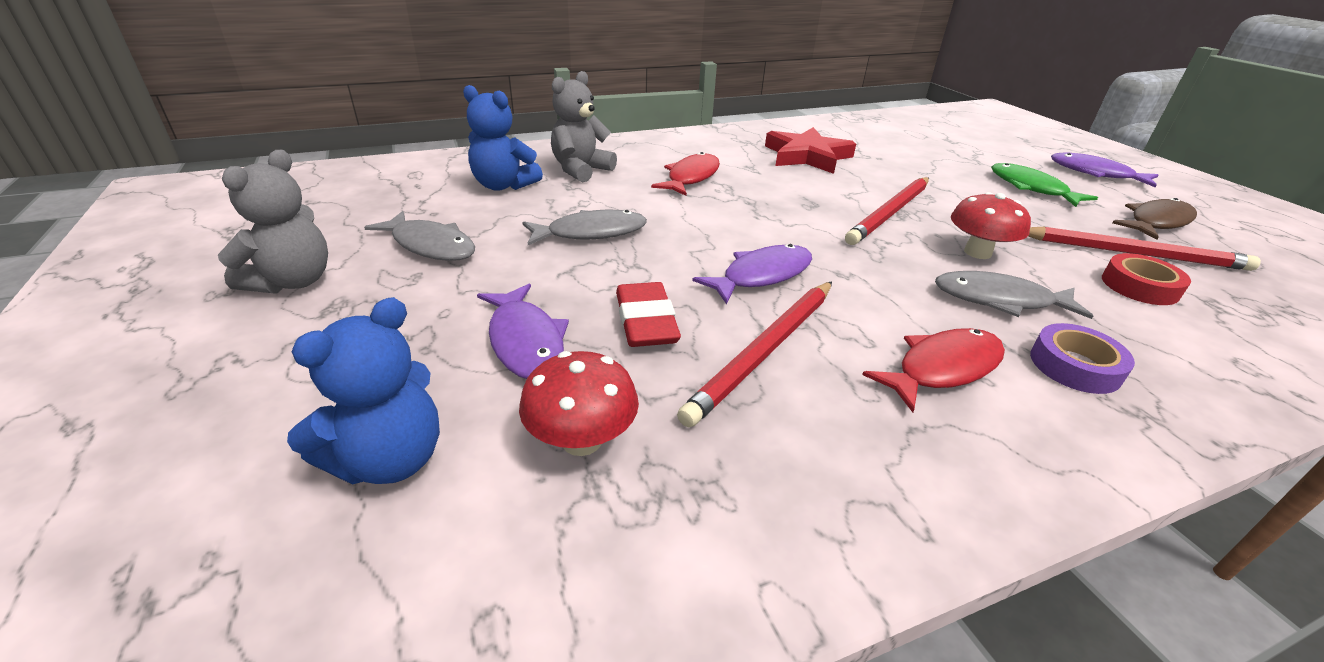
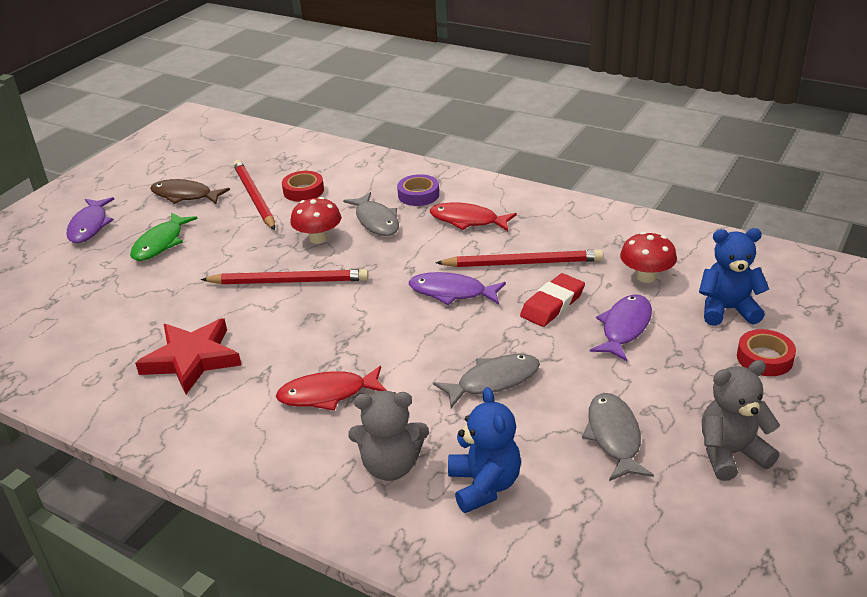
camera: 125 degrees left, 0 degrees up
grey fish [522,210,647,245] -> grey fish turned 120 degrees clockwise [433,354,540,408]
none -> red tape [737,329,796,376]

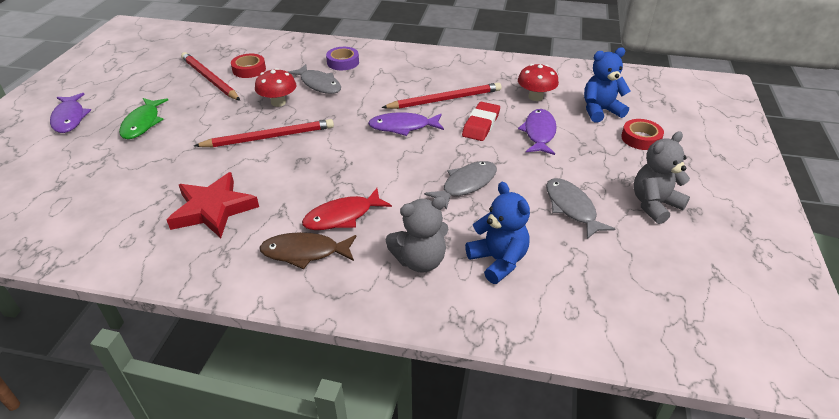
camera: 20 degrees left, 5 degrees up
brown fish [150,179,230,204] -> brown fish moved to [259,232,356,269]
red fish [430,202,517,231] -> none

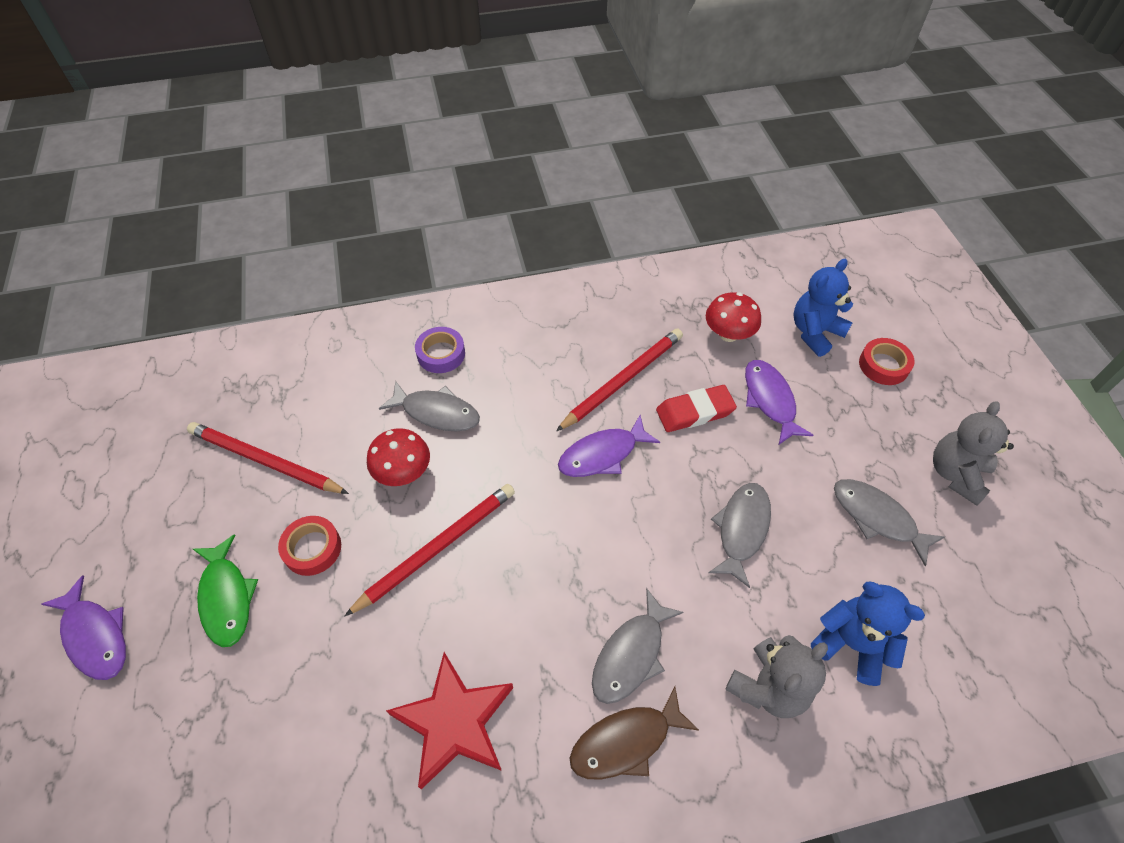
camera: 25 degrees left, 15 degrees up
red tape [231,54,266,78] -> red tape moved to [278,516,341,576]
red fish [302,188,392,230] -> grey fish [592,588,684,704]
red eraser [462,102,500,141] -> red eraser turned 75 degrees clockwise [656,385,737,432]

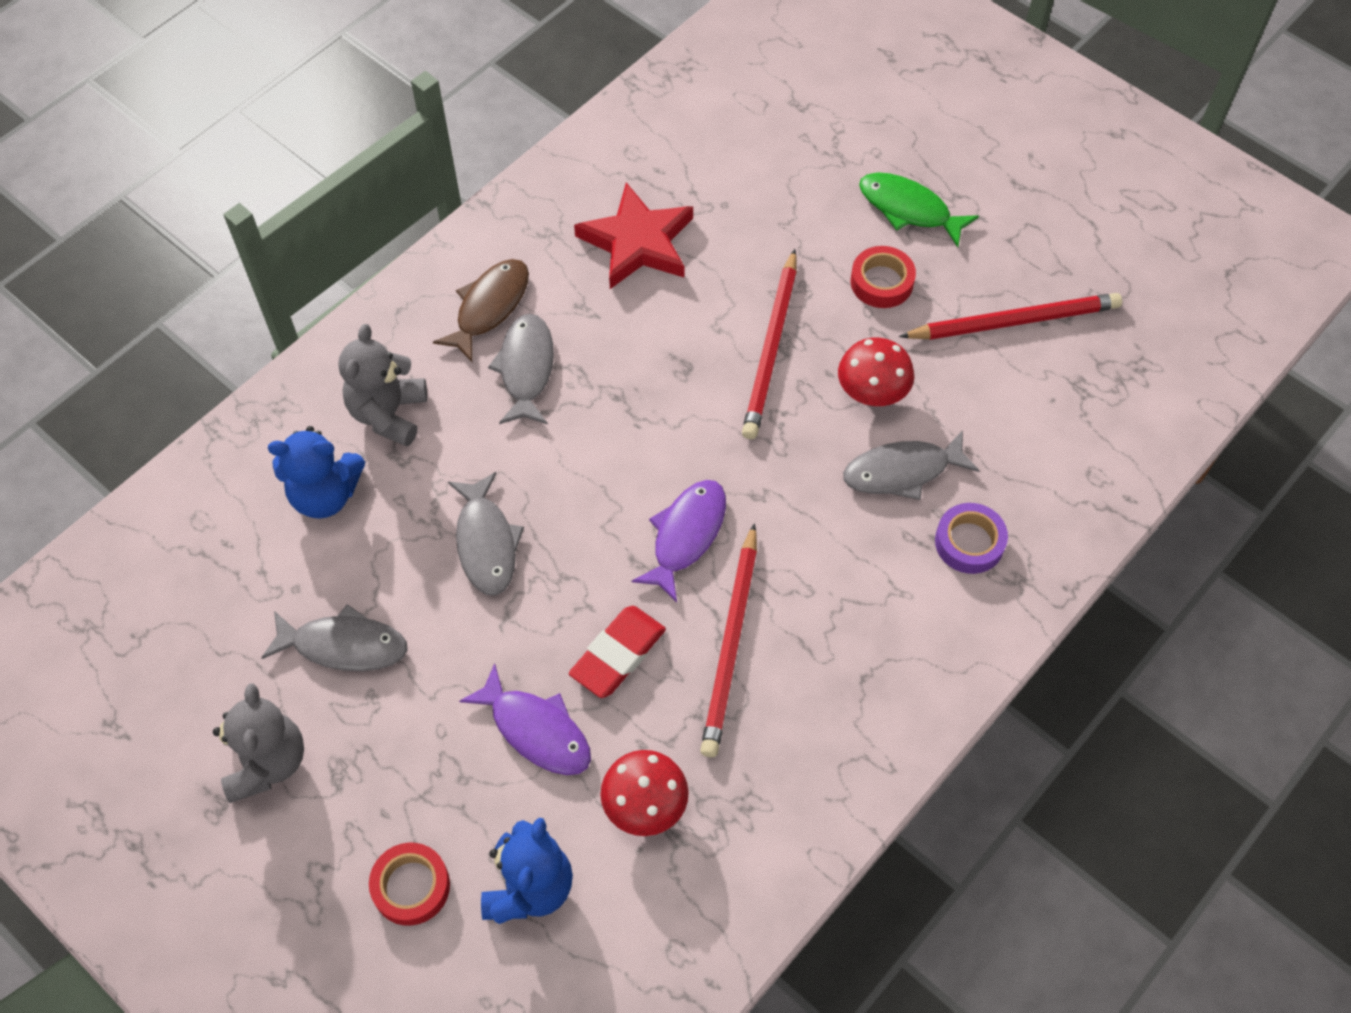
camera: 145 degrees right, 5 degrees up
purple fish [41,575,126,680] -> none

